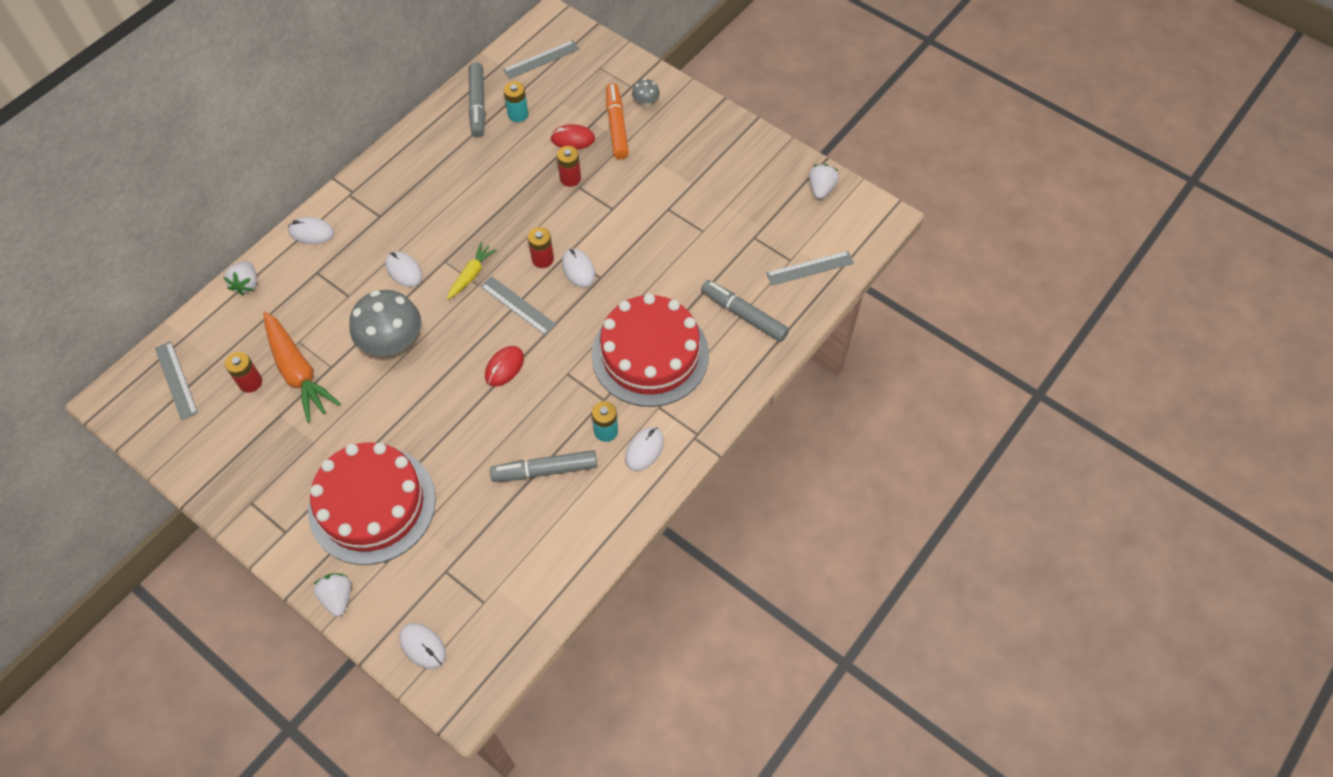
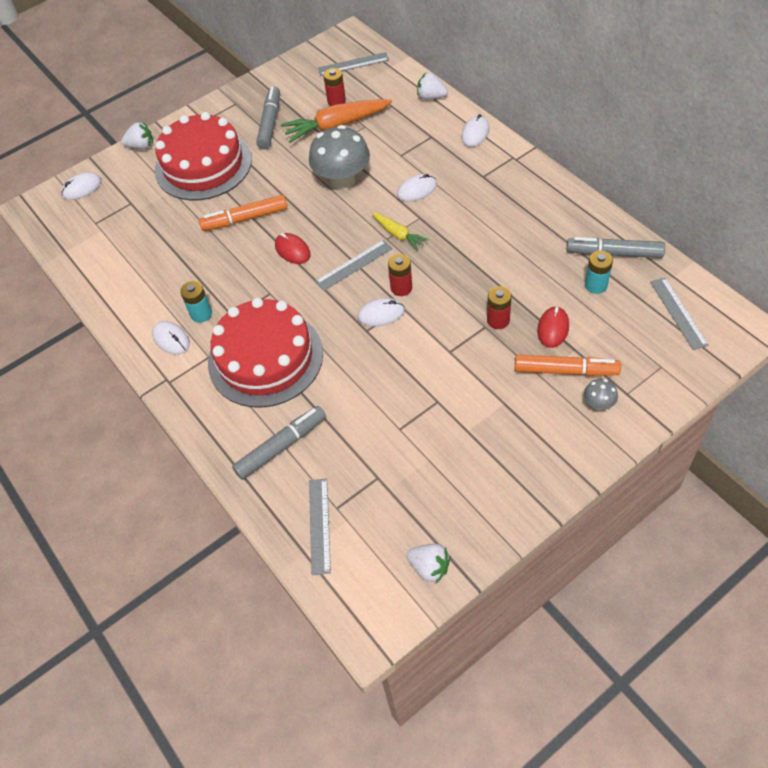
camera: 110 degrees right, 5 degrees down
grey marker [490,450,597,482] -> grey marker moved to [256,86,280,149]
none -> orange marker [199,195,287,231]

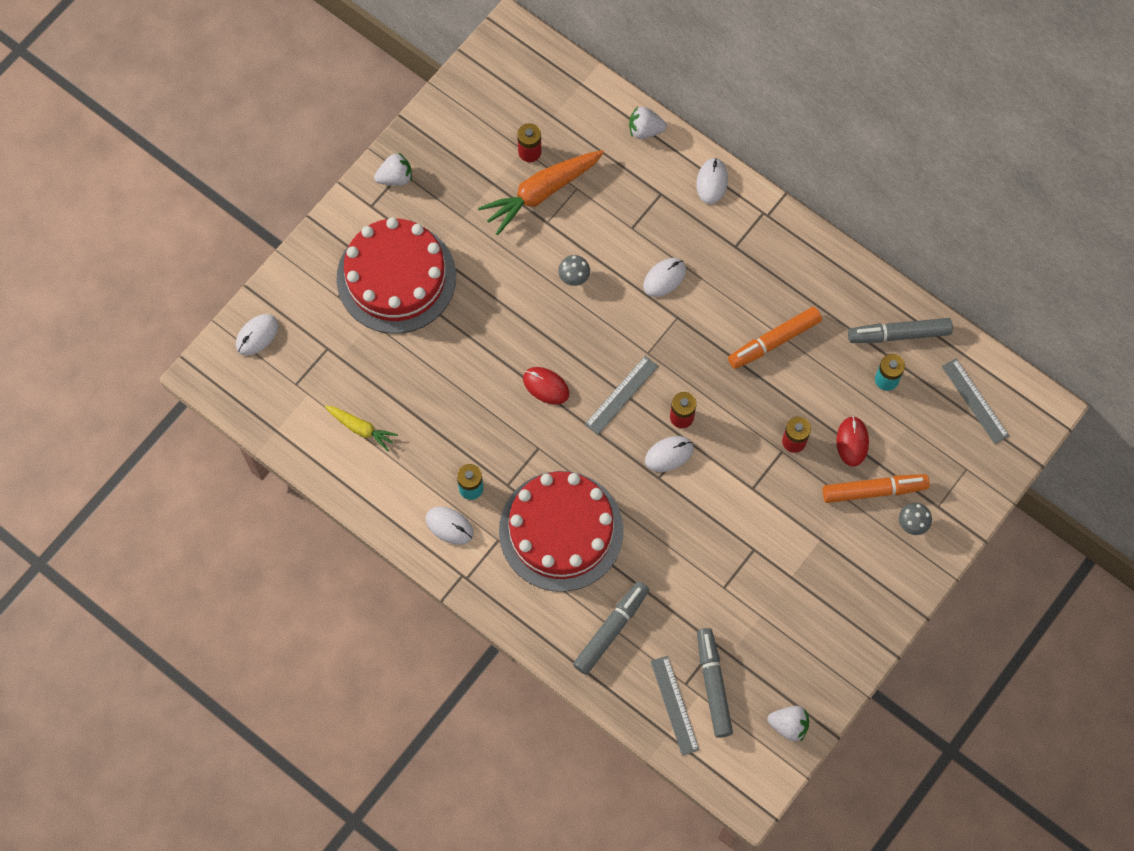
camera: 20 degrees left, 15 degrees up
white strawberry [121,122,153,149] -> white strawberry moved to [374,152,412,186]
orange marker [199,195,287,231] -> orange marker moved to [728,307,822,369]
grey marker [256,86,280,149] -> grey marker moved to [697,628,733,738]
grey mushroom [309,125,370,190] -> grey mushroom [558,255,590,286], size x0.45
grey ruler [318,52,389,76] -> none
yellow carrot [372,212,429,251] -> yellow carrot moved to [325,405,398,451]

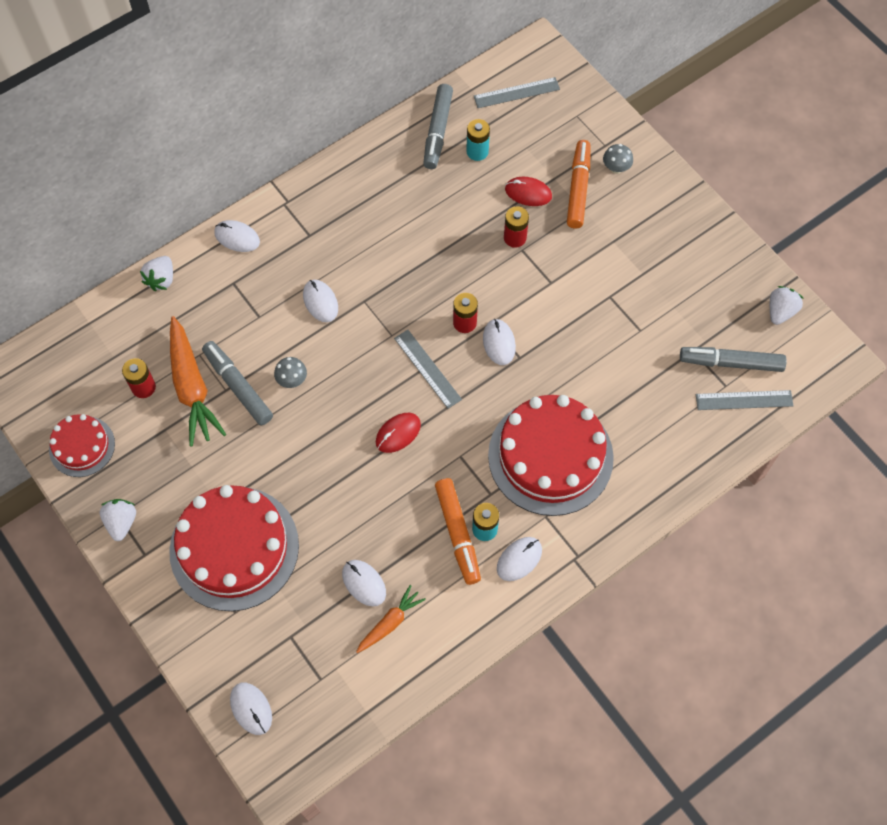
camera: 75 degrees left, 5 degrees down
yellow carrot [325,405,398,451] -> orange carrot [356,585,426,653]
grey marker [573,581,649,675] -> grey marker moved to [202,341,273,425]
orange marker [728,307,822,369] -> orange marker moved to [435,478,481,585]
none -> red cake [49,414,115,477]
none -> white mouse [342,560,386,606]

